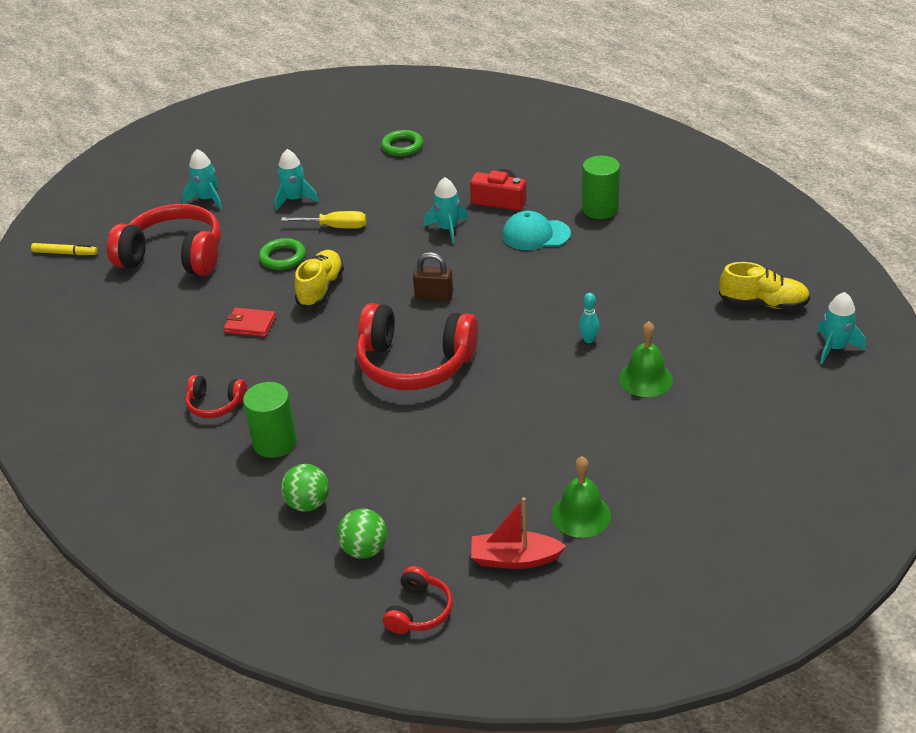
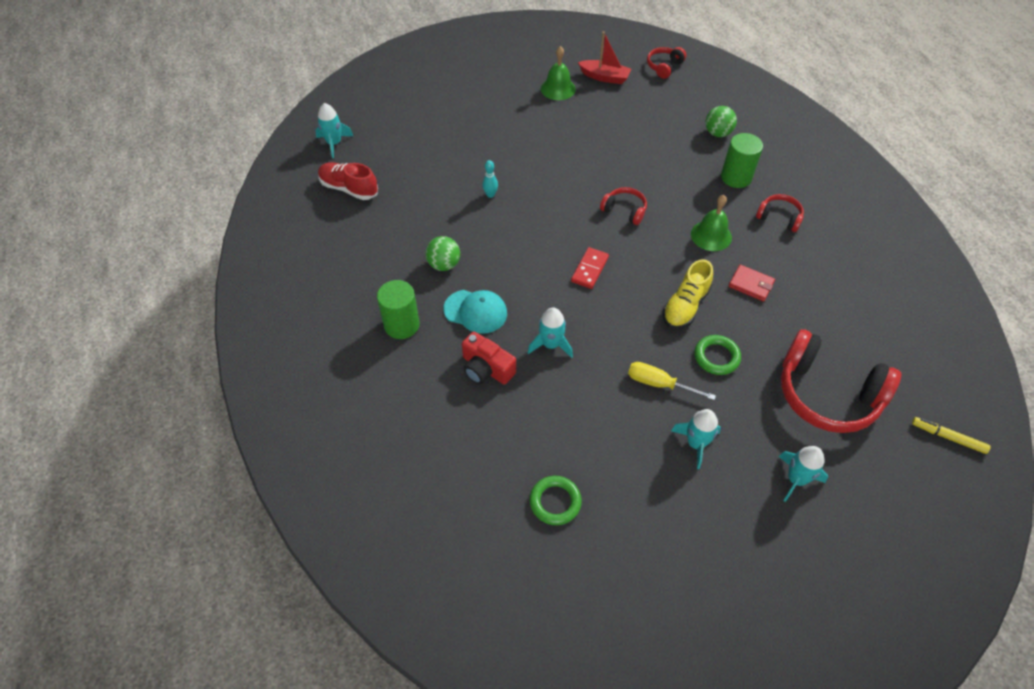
camera: 165 degrees left, 15 degrees up
green ball [337,509,387,559] -> green ball moved to [426,236,460,271]
red headphones [356,303,478,390] -> red headphones [600,187,647,225], size x0.48
brown padlock [413,252,453,301] -> red domino [571,247,609,289]
green bell [619,321,673,397] -> green bell moved to [691,195,732,251]
yellow shoe [719,262,810,310] -> red shoe [318,162,378,200]

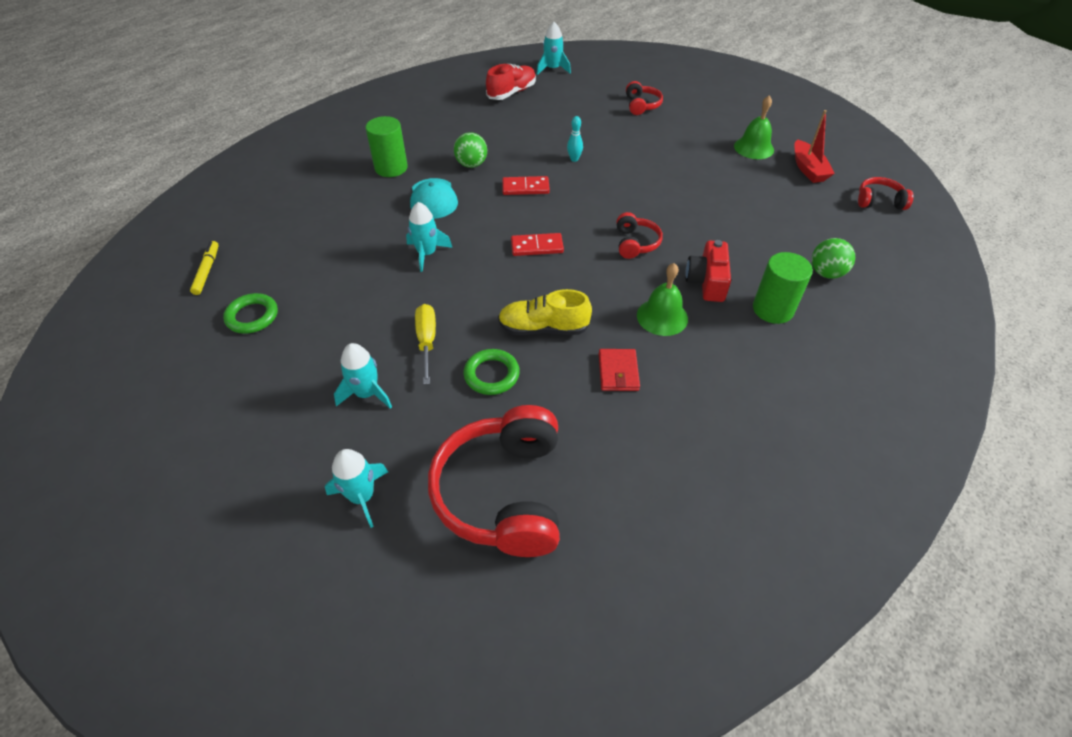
camera: 60 degrees right, 5 degrees down
red shoe [318,162,378,200] -> red shoe turned 45 degrees clockwise [486,64,536,100]
red camera [462,331,516,384] -> red camera moved to [686,240,731,302]
red headphones [756,194,804,232] -> red headphones moved to [626,81,663,115]
yellow marker [912,417,991,454] -> yellow marker moved to [190,241,219,295]
none -> red domino [502,176,550,195]

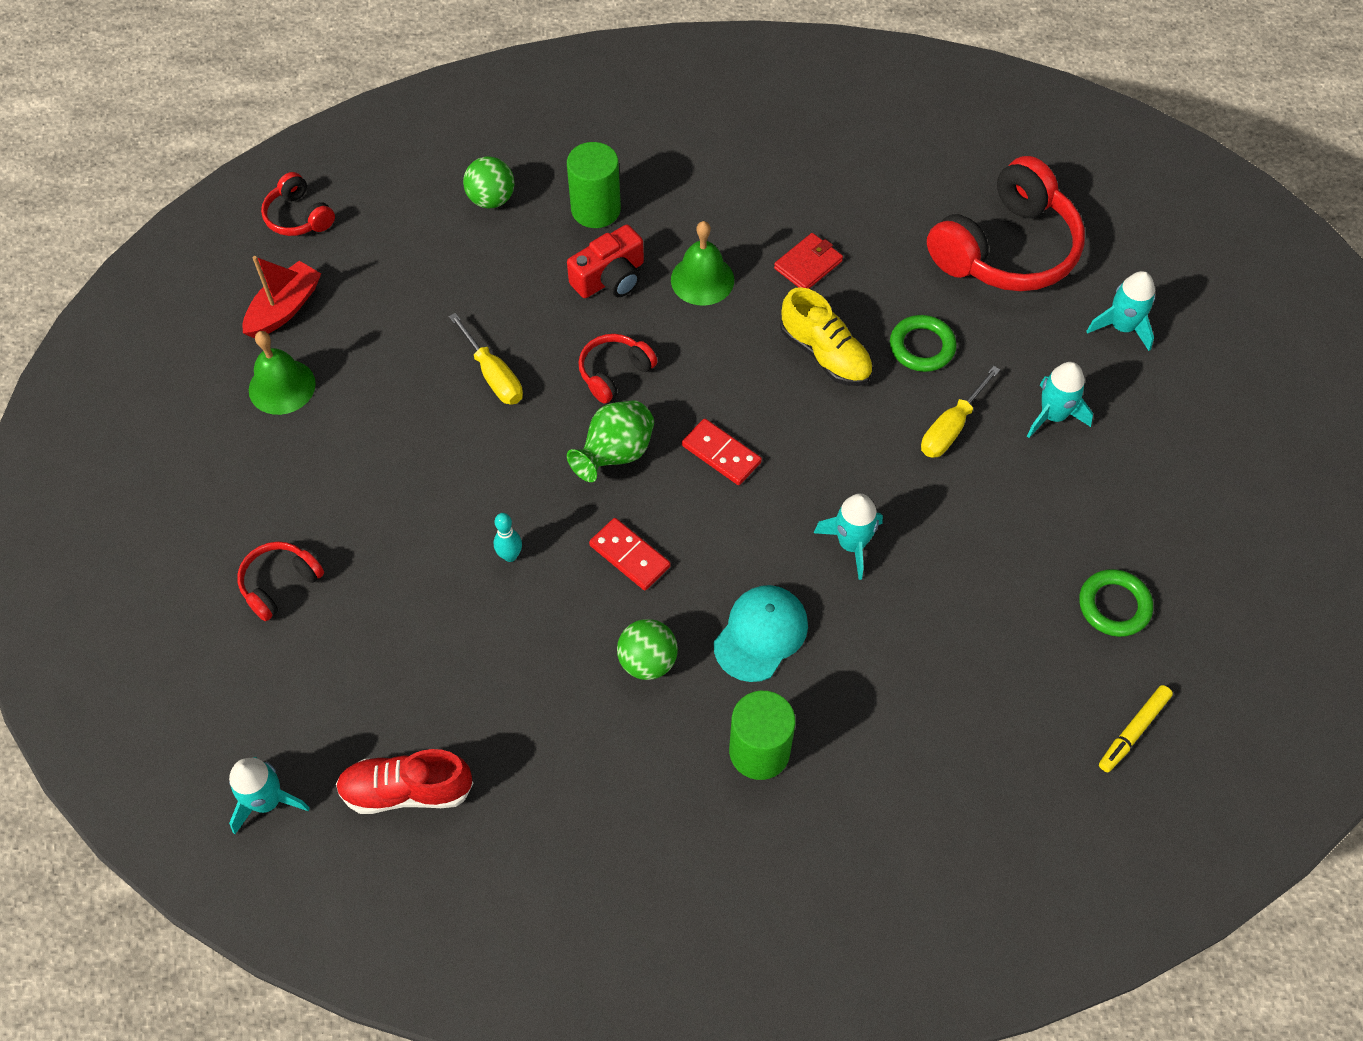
camera: 135 degrees left, 10 degrees up
none -> yellow screwdriver [449,313,523,405]
none -> green vase [567,400,654,482]

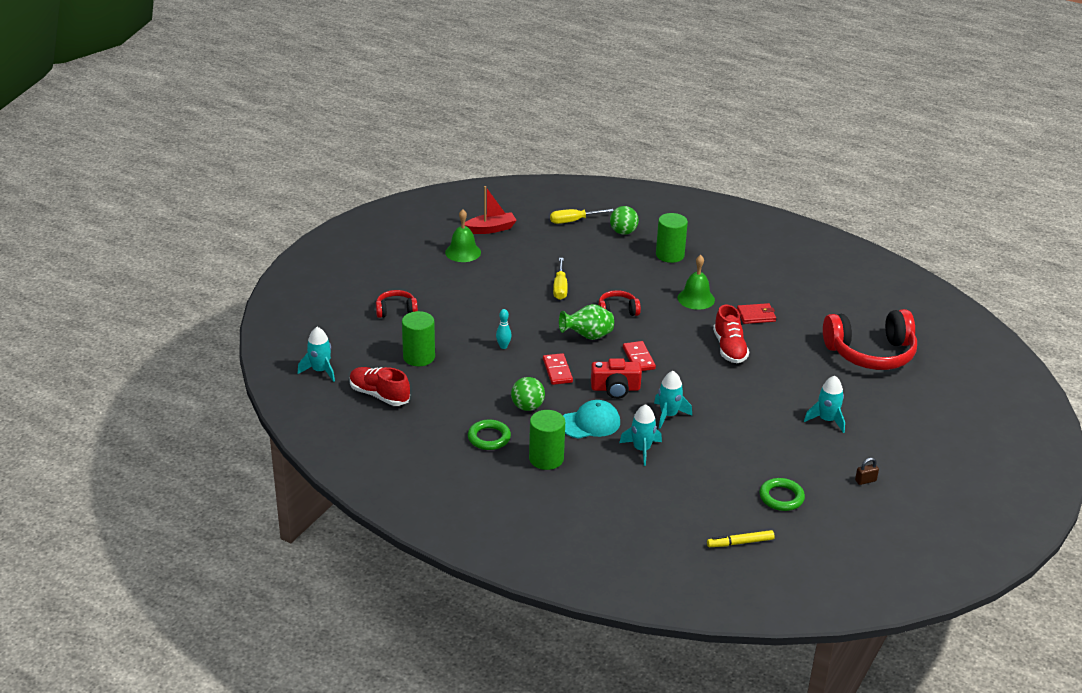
camera: 35 degrees right, 25 degrees down
red headphones [261,172,335,236] -> none
red camera [567,225,644,298] -> red camera moved to [591,358,642,399]
yellow shoe [780,287,873,386] -> red shoe [713,304,749,363]
green ring [890,315,957,372] -> green ring moved to [468,420,511,450]
yellow screwdriver [921,366,1000,458] -> yellow screwdriver moved to [550,209,614,224]
turquoise rocket [1086,271,1155,351] -> turquoise rocket moved to [619,404,662,466]
none -> green cylinder [402,311,435,366]
none -> brown padlock [855,458,879,485]

